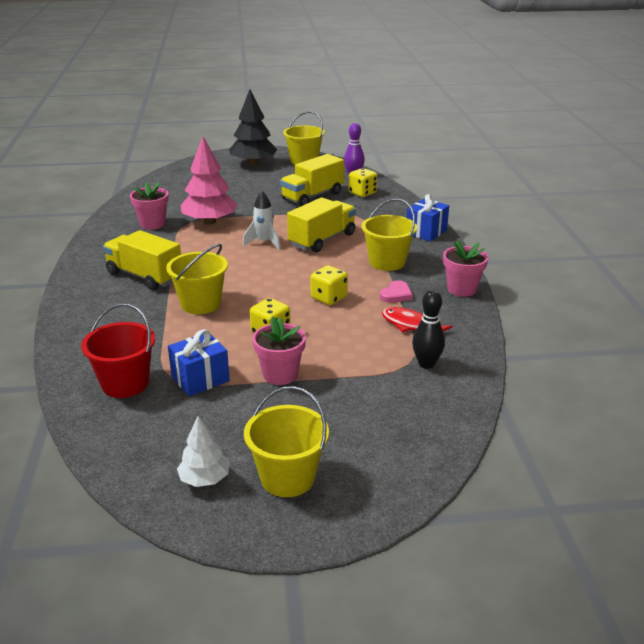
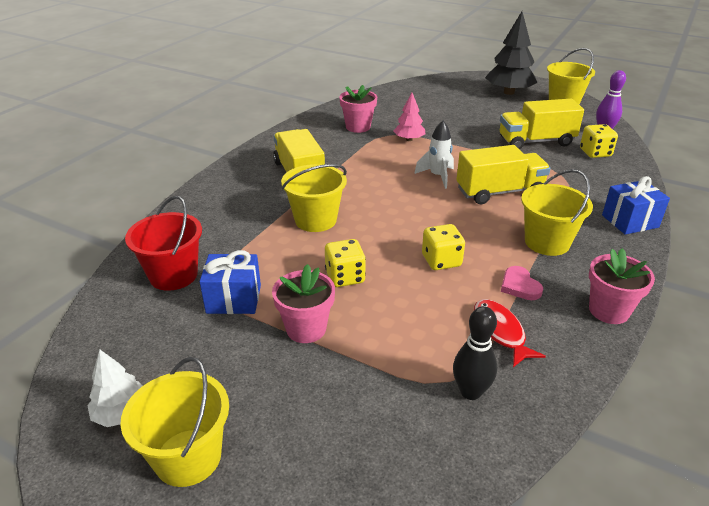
camera: 35 degrees right, 5 degrees up
pink tree [181,136,238,225] -> pink tree [394,93,426,141], size x0.55
pink heart [380,280,413,303] -> pink heart turned 90 degrees clockwise [501,266,543,300]

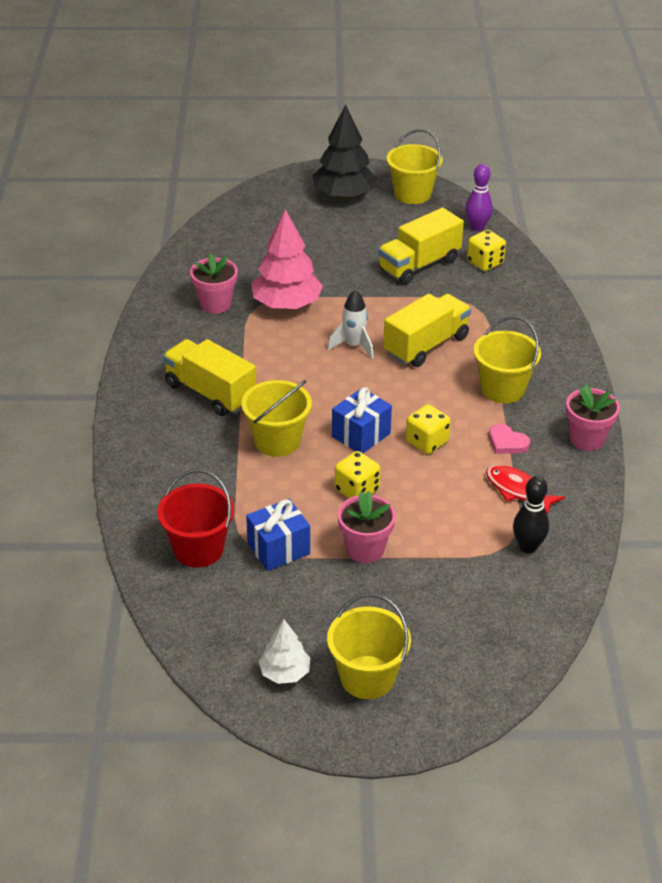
camera: 30 degrees left, 5 degrees up
pink tree [394,93,426,141] -> pink tree [251,209,323,309], size x1.83
blue gift [602,176,670,235] -> blue gift moved to [332,387,392,453]

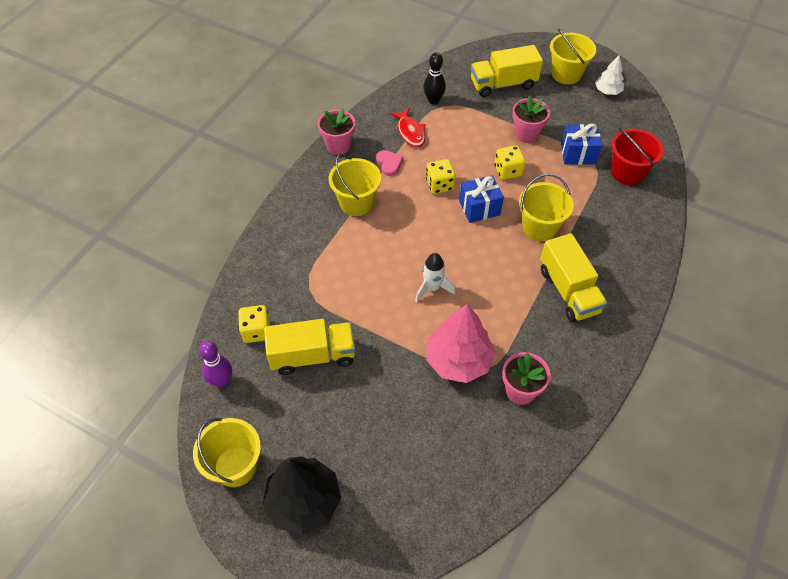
camera: 150 degrees left, 15 degrees up
yellow truck [383,294,471,367] -> yellow truck moved to [471,45,543,97]

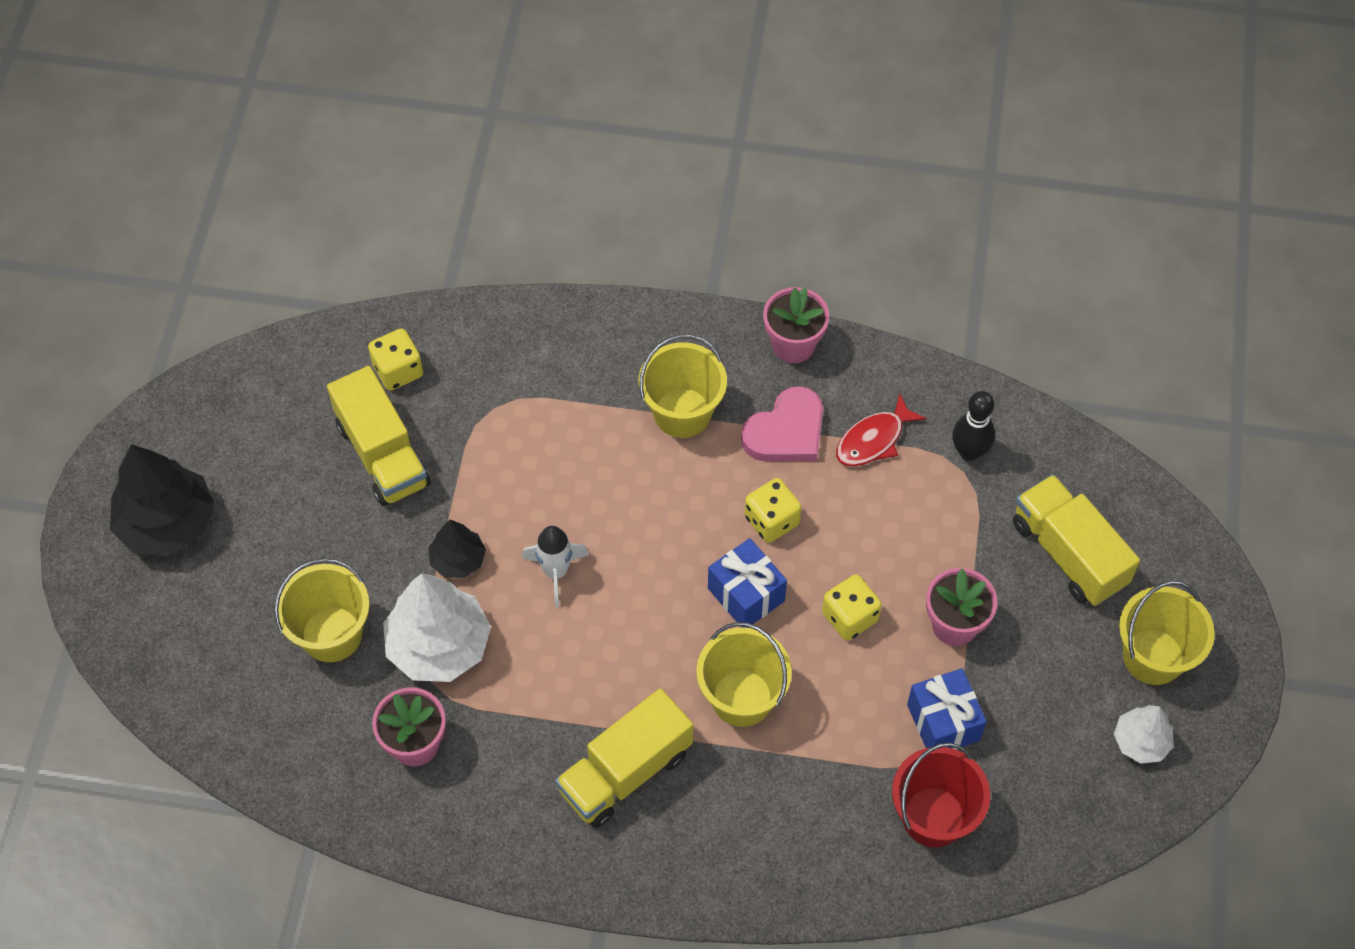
camera: 70 degrees right, 5 degrees up
yellow bucket [193,418,261,487] -> yellow bucket moved to [274,558,370,662]
purple bowling pin [199,341,232,387] -> none
pink heart [376,150,403,176] -> pink heart [741,386,823,461], size x1.66
pink tree [427,304,496,383] -> white tree [383,573,491,682]
none -> black tree [429,520,486,578]

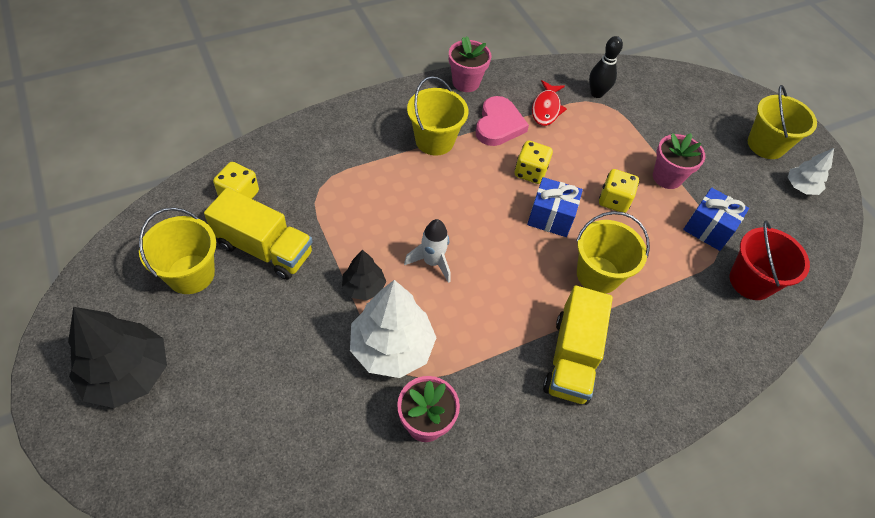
camera: 40 degrees left, 5 degrees down
yellow bucket [274,558,370,662] -> yellow bucket moved to [139,207,216,294]
yellow truck [1013,474,1140,606] -> none

